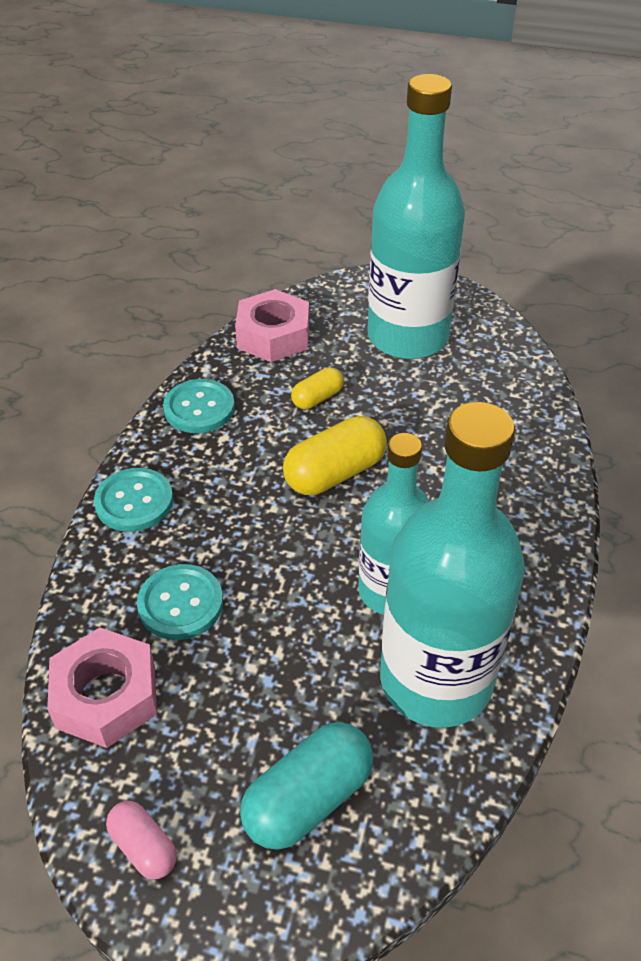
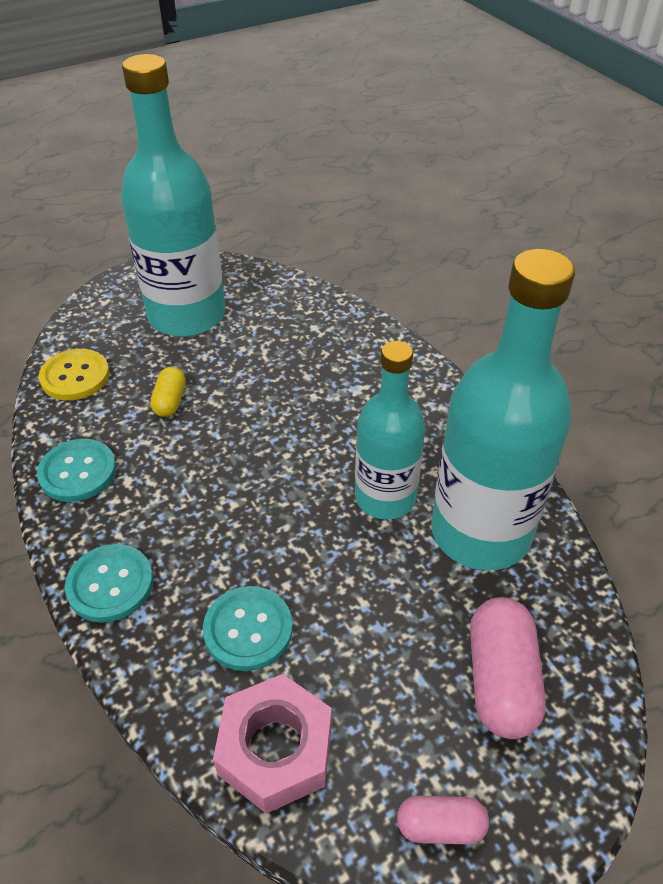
camera: 45 degrees left, 0 degrees up
pink nut [235,289,309,362] -> yellow button [39,349,110,400]
turquoise capsule [240,722,373,849] -> pink capsule [470,597,546,739]
yellow capsule [283,416,387,495] -> none

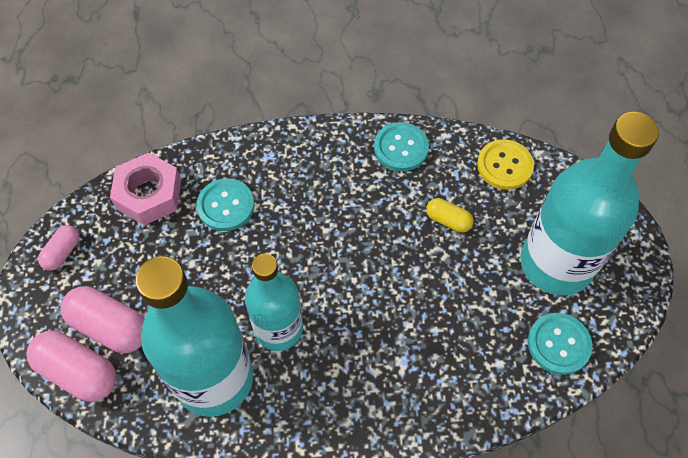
camera: 115 degrees right, 15 degrees up
turquoise button [65,544,153,623] -> turquoise button moved to [528,313,592,375]
none -> pink capsule [27,331,116,402]

